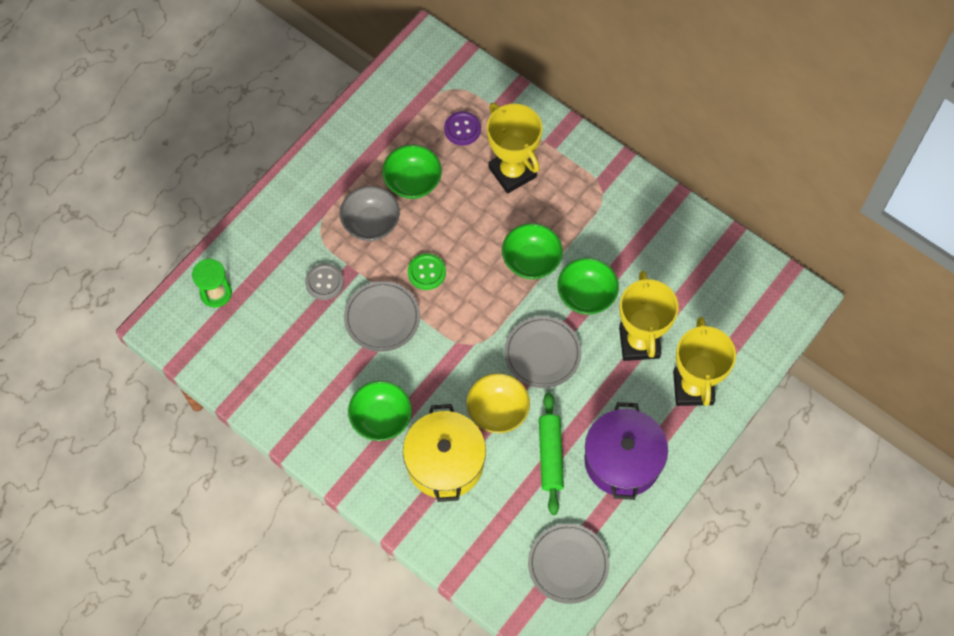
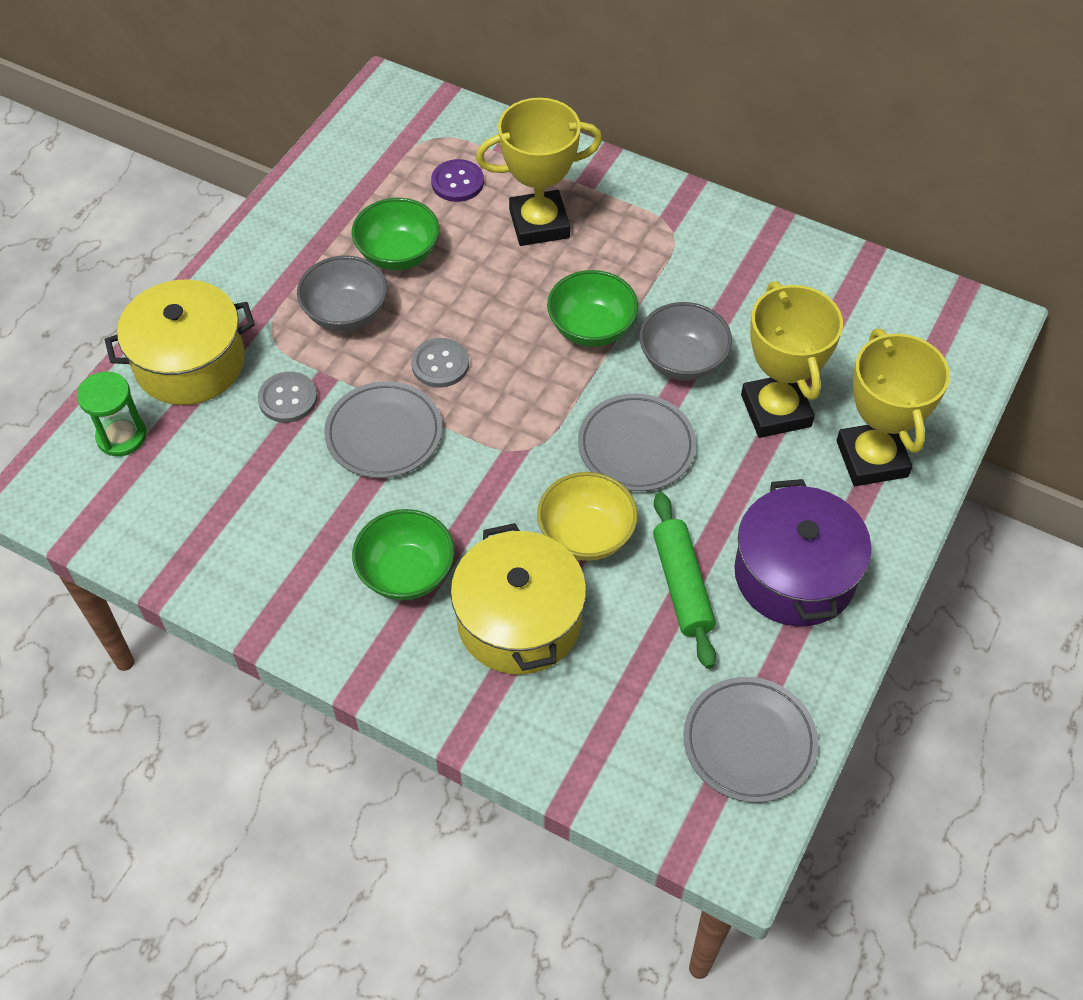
camera: 10 degrees left, 10 degrees down
green button [408,253,446,290] -> grey button [411,338,469,388]
yellow trophy [487,103,542,194] -> yellow trophy turned 60 degrees counterclockwise [476,98,602,246]
green bowl [557,258,619,315] -> grey bowl [639,302,732,381]
none -> yellow pot [105,279,255,405]

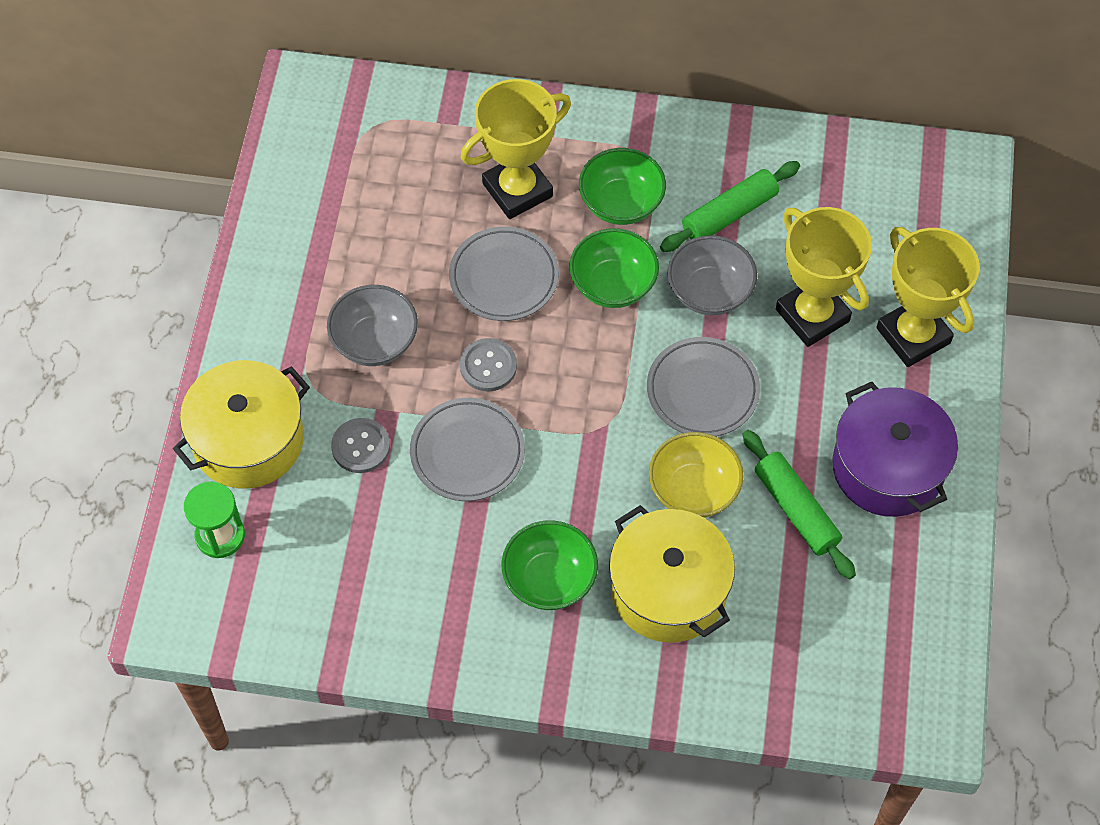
camera: 20 degrees left, 5 degrees up
green bowl [352,198,439,270] -> green bowl moved to [579,148,666,225]
purple button [431,159,484,202] -> none
grey plate [684,677,818,803] -> grey plate moved to [449,226,559,321]
none -> green rolling pin [660,161,800,252]

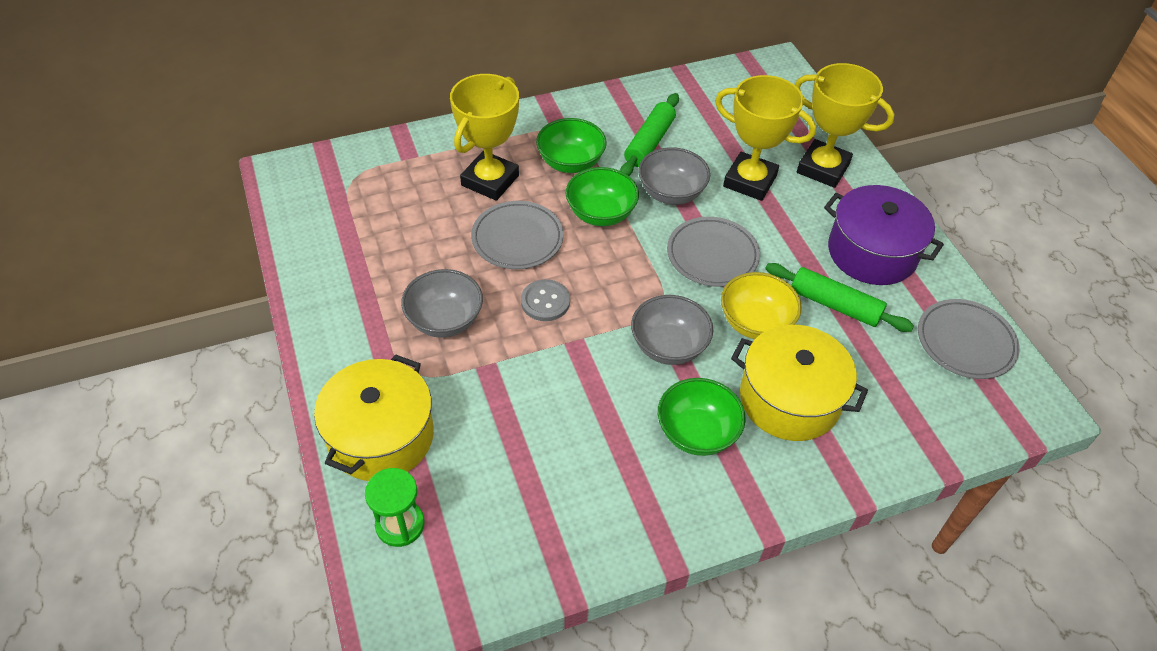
camera: 30 degrees left, 10 degrees down
grey button [331,418,390,473] -> none
grey plate [410,398,525,501] -> grey plate moved to [918,299,1020,379]
none -> grey bowl [631,295,713,365]

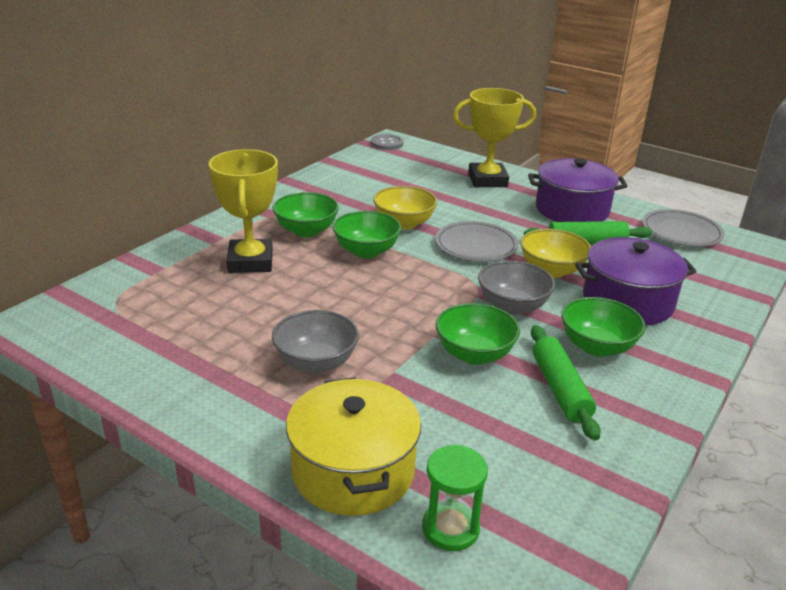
camera: 35 degrees left, 20 degrees down
grey plate [471,201,564,269] -> none
grey button [521,279,570,321] -> grey button moved to [371,134,403,150]
green rolling pin [620,93,679,176] -> green rolling pin moved to [531,325,601,441]
grey bowl [638,147,710,205] -> yellow bowl [373,186,438,230]
yellow trophy [715,75,816,201] -> none
yellow pot [731,325,868,441] -> purple pot [575,237,697,325]
none -> green bowl [435,303,520,365]

